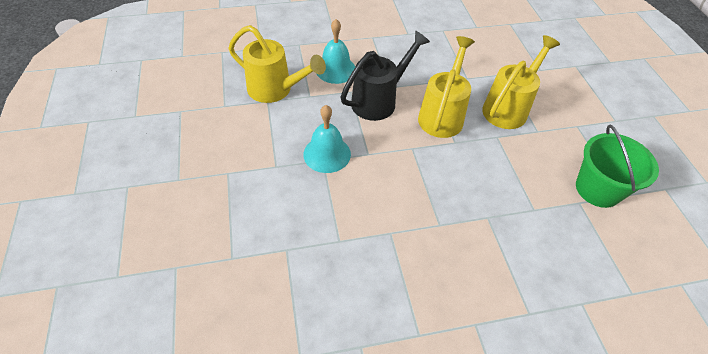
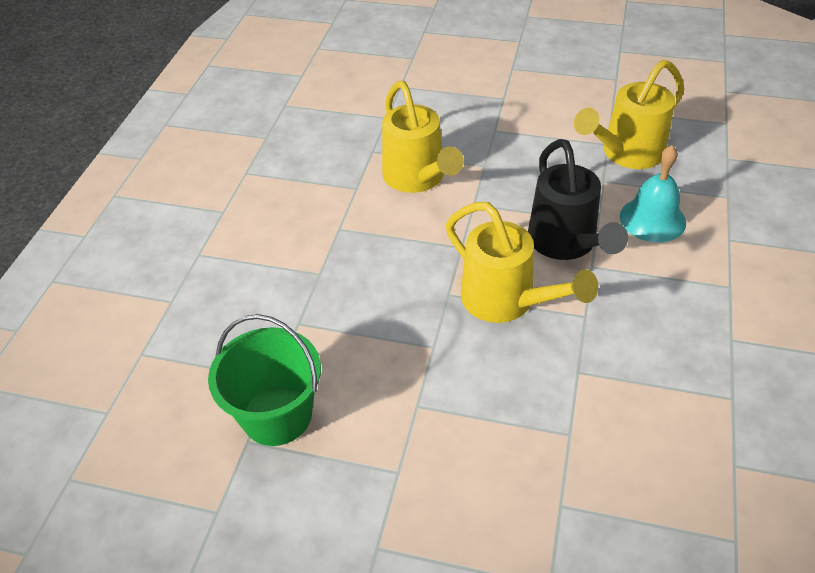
camera: 120 degrees right, 5 degrees down
turquoise bell [303,105,351,173] -> none
yellow watering can [482,35,560,129] -> yellow watering can moved to [382,81,464,193]

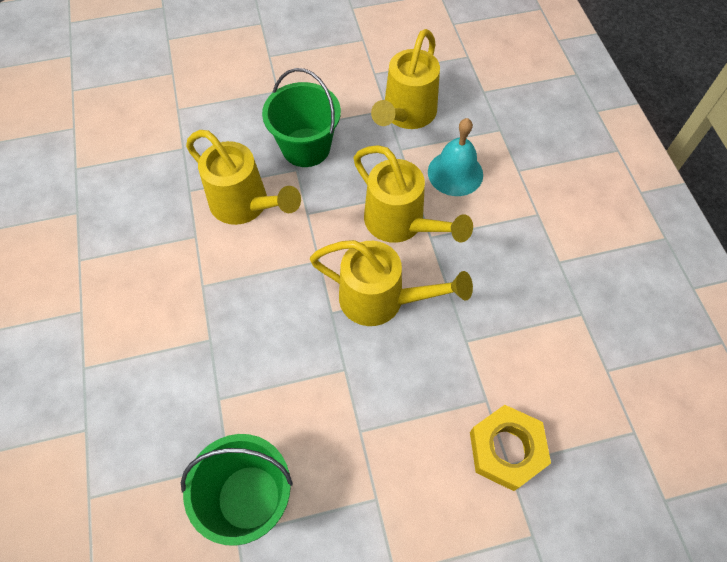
camera: 30 degrees left, 15 degrees up
black watering can [528,139,628,260] -> yellow watering can [353,145,473,243]
none -> green bucket [262,68,341,167]
none -> yellow nut [470,405,551,491]

